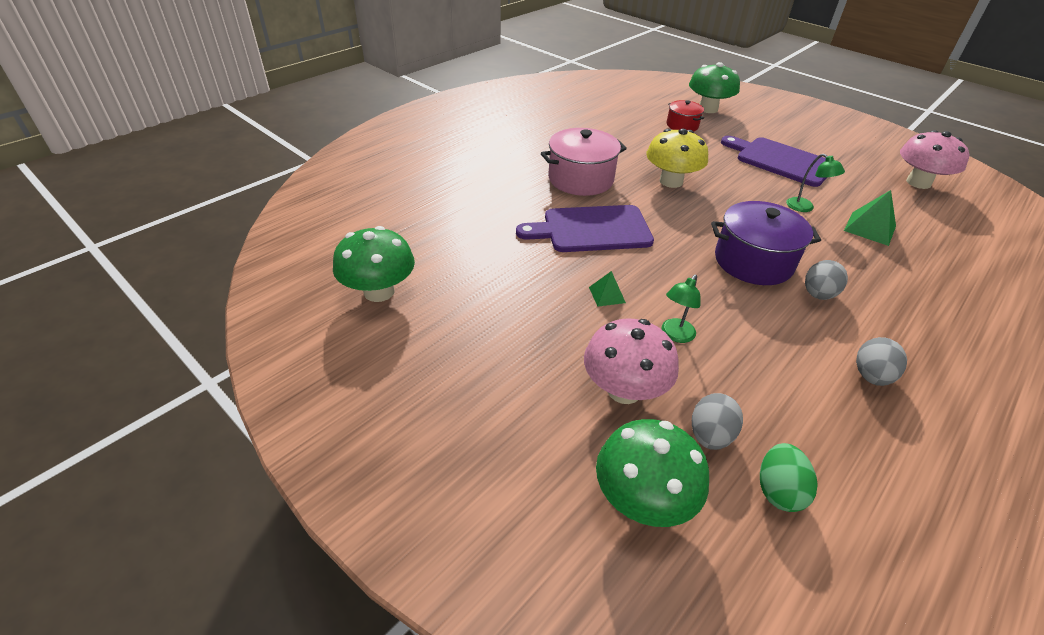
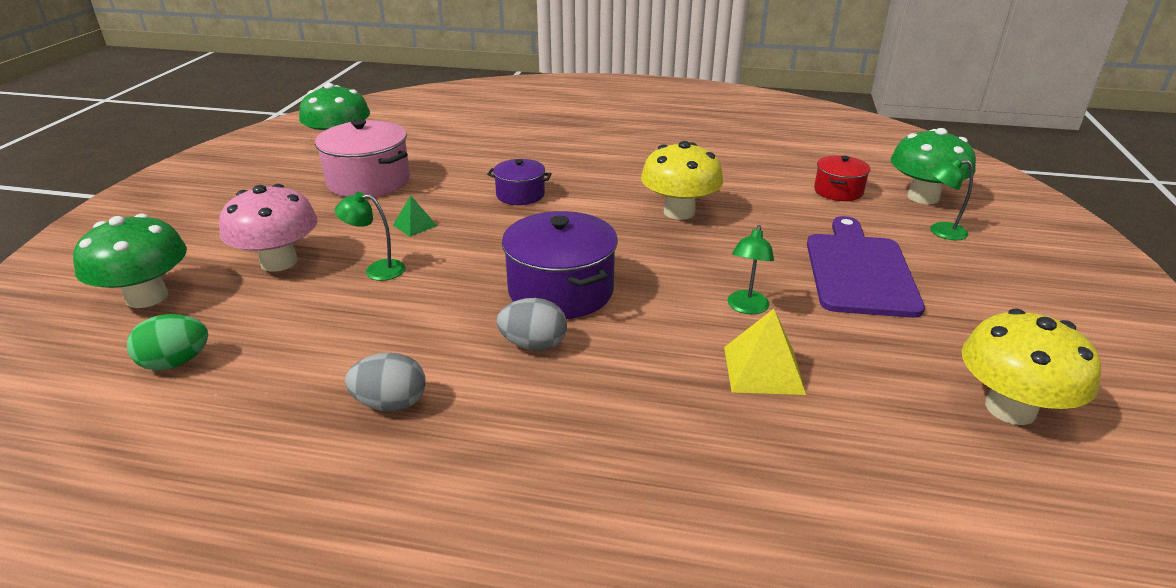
camera: 60 degrees right, 10 degrees down
purple cutting board [516,205,654,252] -> purple pot [487,159,552,205]
pink pot [541,128,627,196] -> pink pot moved to [315,119,410,197]
grey egg [692,393,743,450] -> none
green pyramid [844,190,896,246] -> yellow pyramid [724,309,806,395]
pink mushroom [900,130,970,189] -> yellow mushroom [962,308,1101,425]
none -> green lamp [929,158,973,240]

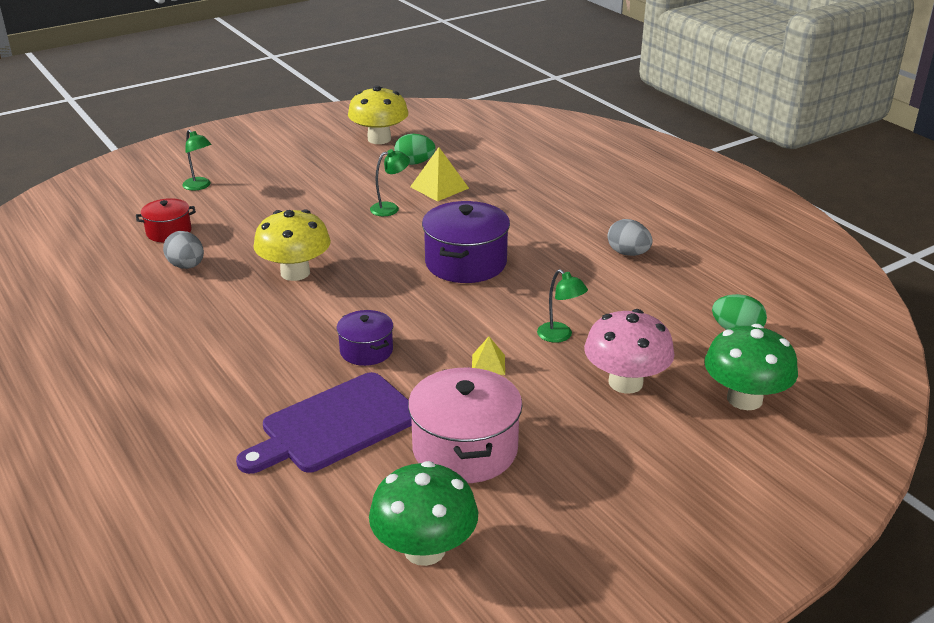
camera: 135 degrees left, 0 degrees up
green pyramid [393,195,437,237] -> yellow pyramid [472,337,505,375]
grey egg [497,298,567,351] -> grey egg moved to [163,231,204,269]
purple cutting board [807,216,925,318] -> purple cutting board moved to [236,372,412,474]
green mushroom [891,128,976,204] -> none
none -> green egg [394,134,436,165]

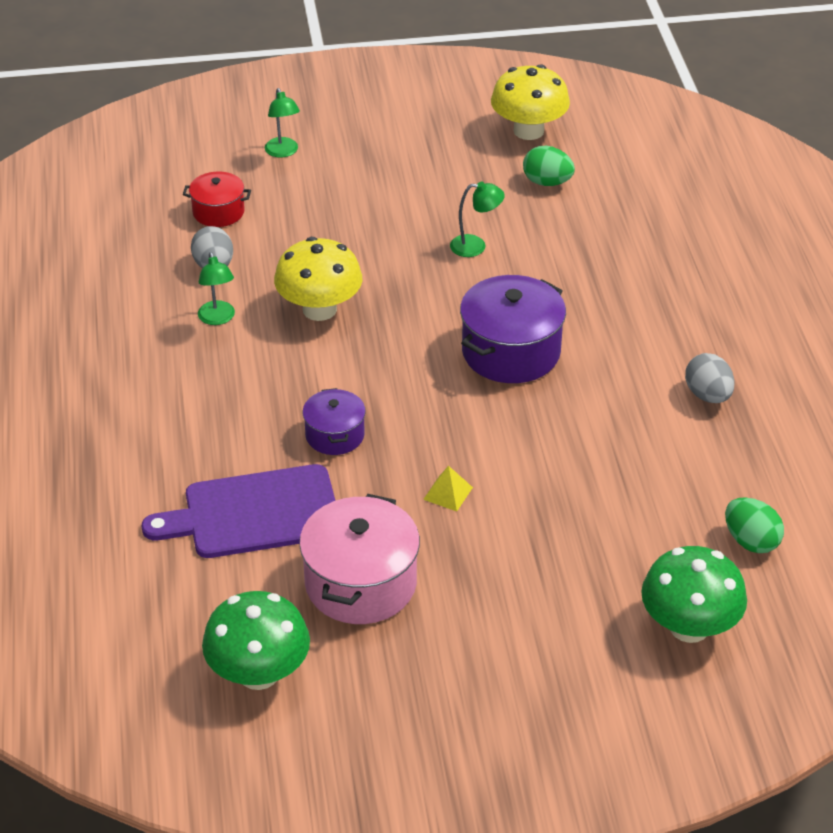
camera: 25 degrees right, 10 degrees up
yellow pyramid [410,147,469,201] -> none
green lamp [537,269,588,343] -> green lamp moved to [198,252,235,325]
pink mushroom [584,309,675,394] -> none

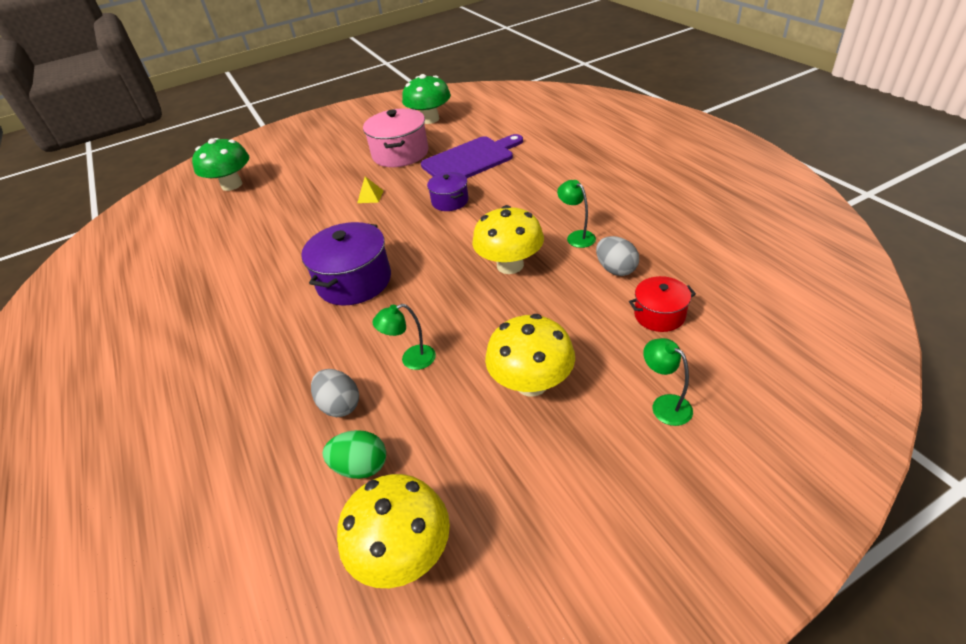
camera: 165 degrees right, 0 degrees up
grey egg [685,353,735,403] -> grey egg moved to [311,369,359,417]
green egg [725,497,784,553] -> none
none -> yellow mushroom [485,314,575,396]

